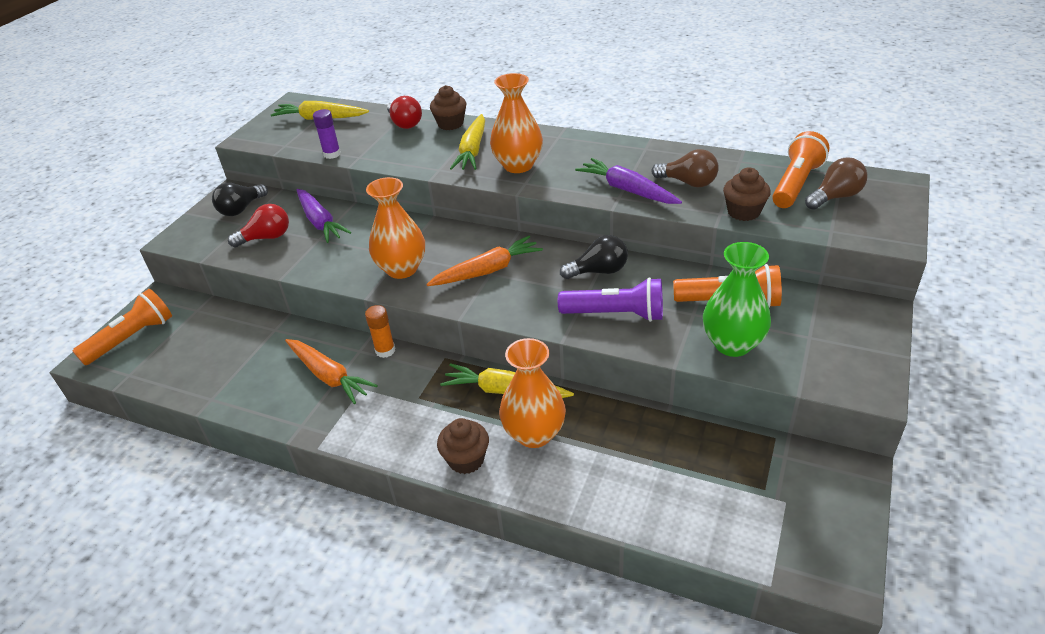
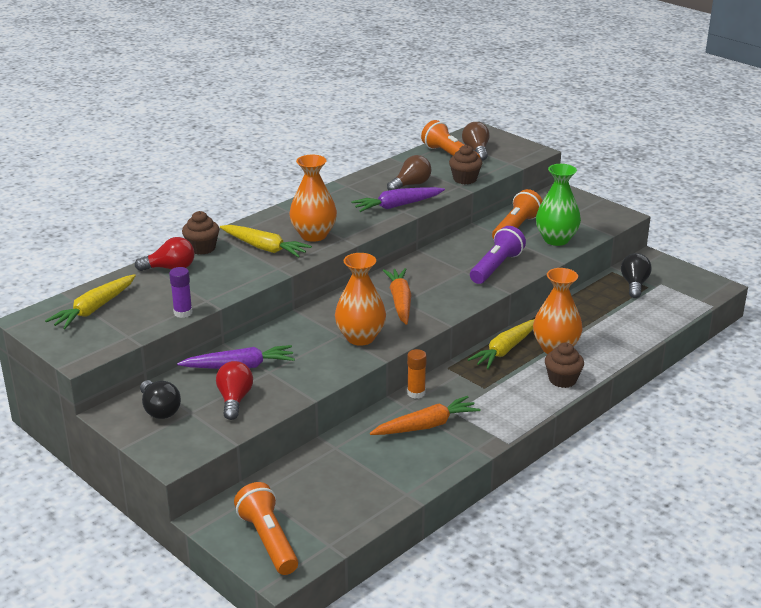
camera: 70 degrees left, 10 degrees down
black light bulb [560,235,628,279] -> black light bulb moved to [621,253,652,298]

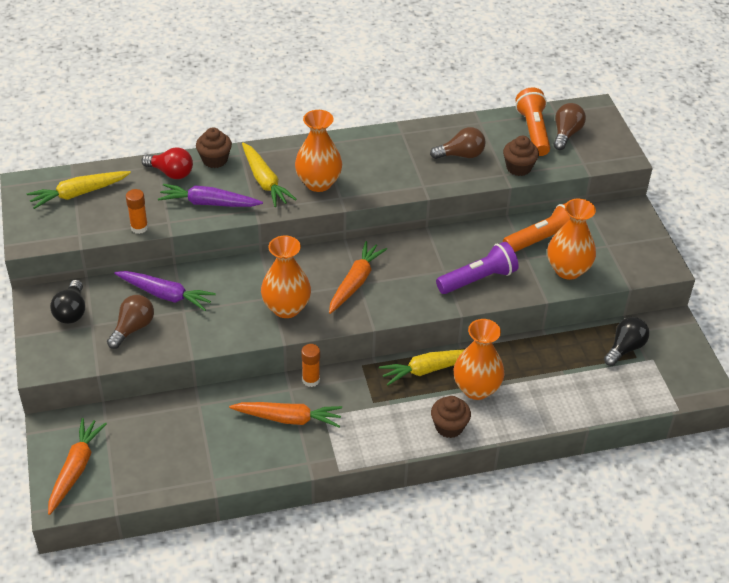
camera: 30 degrees right, 15 degrees up
purple glue stick [169,267,193,318] -> orange glue stick [126,189,148,234]
red light bulb [216,361,253,420] -> brown light bulb [107,295,154,349]
orange flashlight [234,482,298,575] -> orange carrot [48,418,107,515]
purple carrot [351,187,445,212] -> purple carrot moved to [158,184,263,207]
green vase [536,164,581,246] -> orange vase [547,199,596,280]

